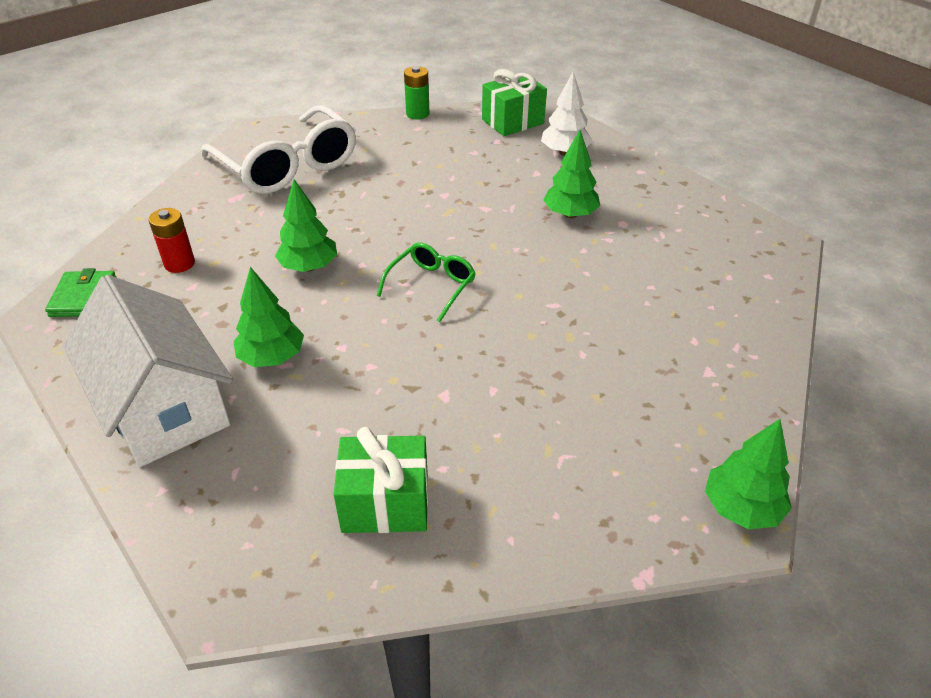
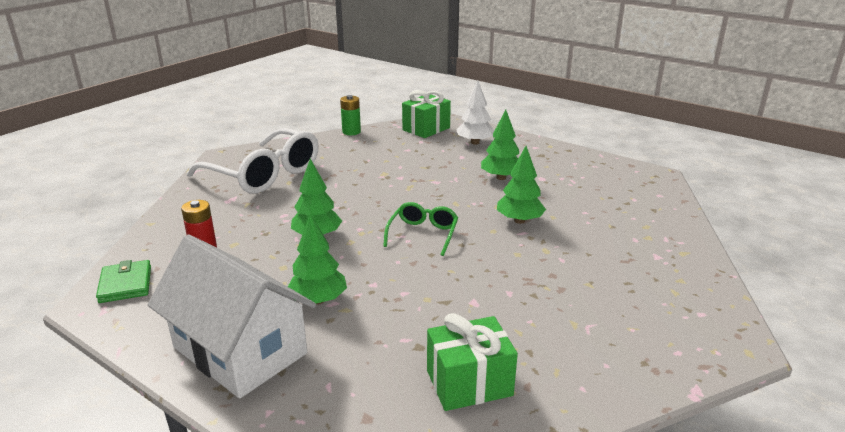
camera: 15 degrees left, 15 degrees down
green tree [705,419,792,529] -> green tree moved to [497,146,546,224]

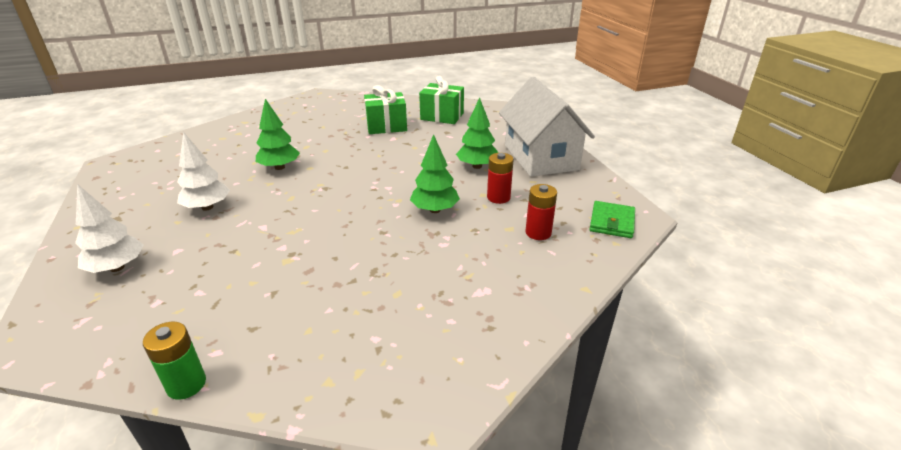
camera: 145 degrees left, 5 degrees up
white glasses [187,128,319,194] -> none
green glasses [383,202,458,256] -> none
green gift [402,90,451,138] -> green gift moved to [364,85,407,134]
green tree [481,109,519,180] -> white tree [177,132,230,211]
none -> red battery [487,153,514,204]

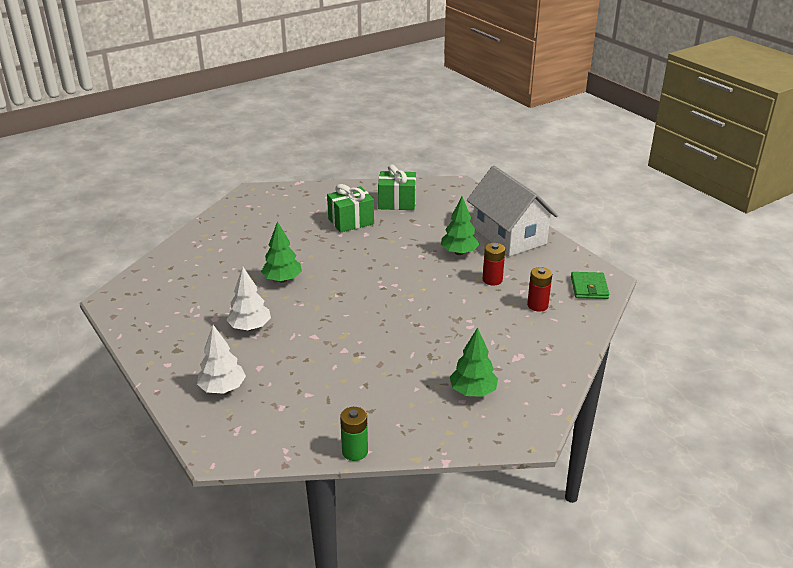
camera: 15 degrees left, 0 degrees up
green tree [410,134,460,213] -> green tree moved to [450,327,498,397]

